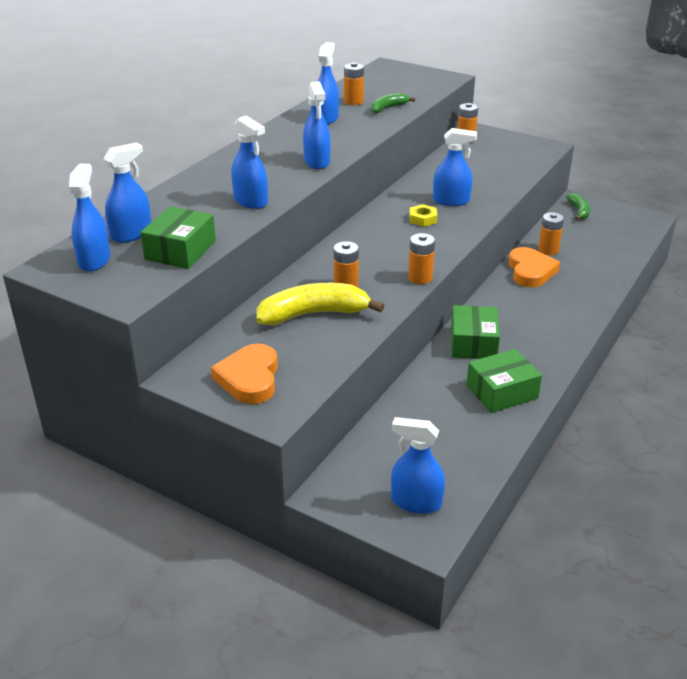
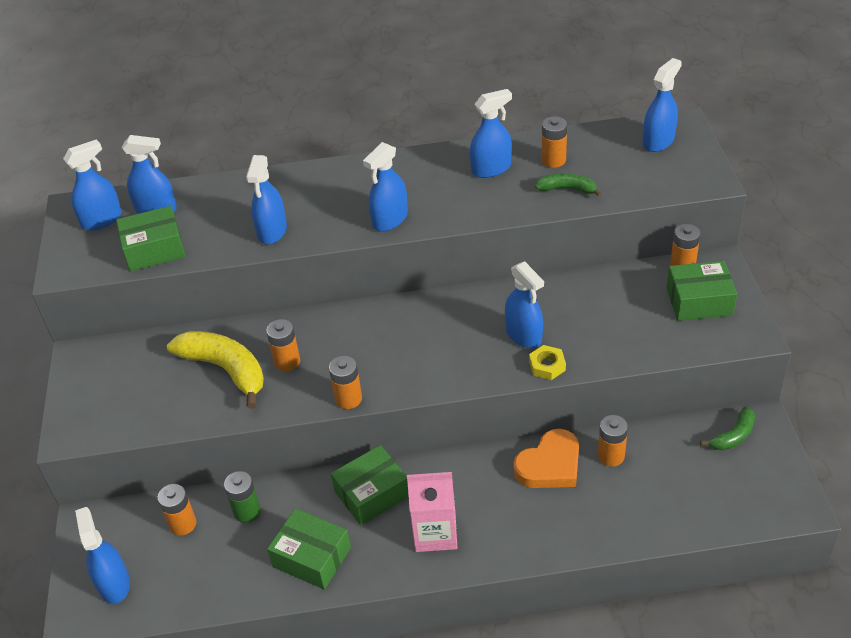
camera: 55 degrees right, 10 degrees up
orange heart [211,344,278,404] -> none
yellow nut [409,204,437,227] -> yellow nut moved to [529,345,566,380]
none -> orange battery [157,484,196,536]
none -> green battery [224,471,261,523]
none -> pink carton [407,472,458,552]
none -> blue spray bottle [643,58,682,152]
none -> green box [667,261,737,321]

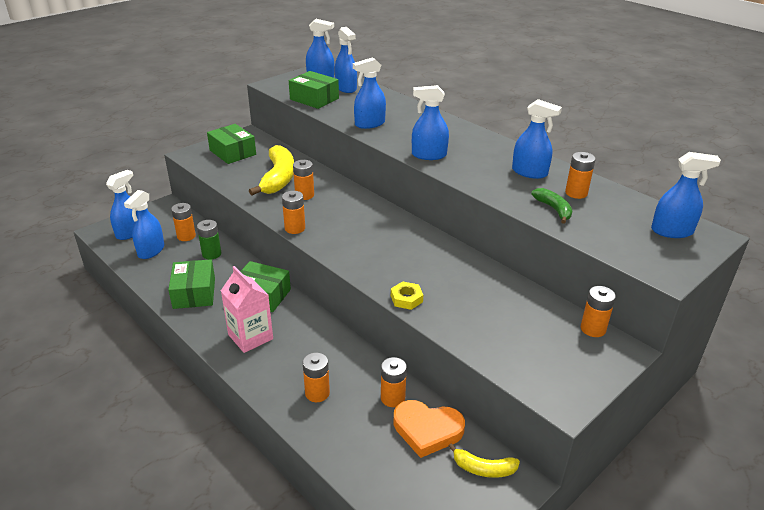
camera: 50 degrees right, 10 degrees down
blue spray bottle [505,261,544,348] -> blue spray bottle moved to [124,190,164,259]
orange heart [514,429,579,488] -> orange heart moved to [393,400,465,458]
green box [667,261,737,321] -> green box moved to [207,124,256,164]
green banana [700,406,755,450] -> yellow banana [448,443,520,478]
none -> orange battery [303,353,330,402]

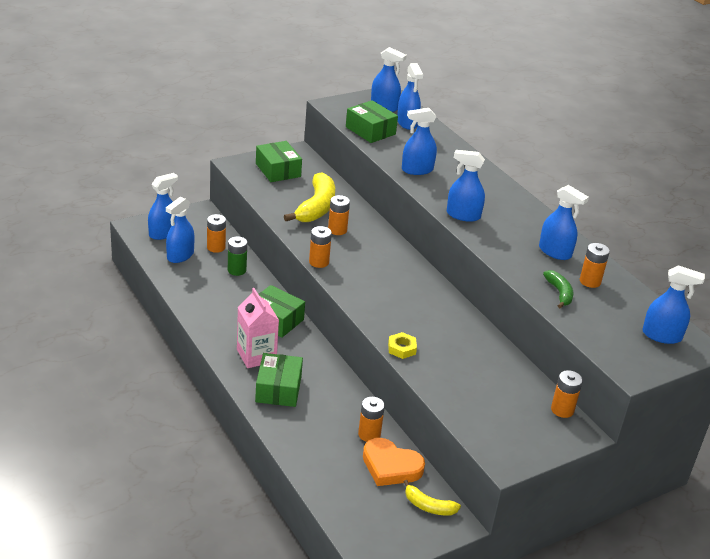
camera: 10 degrees right, 0 degrees up
green box [168,259,215,309] -> green box moved to [255,353,303,407]
orange battery [303,353,330,402] -> none

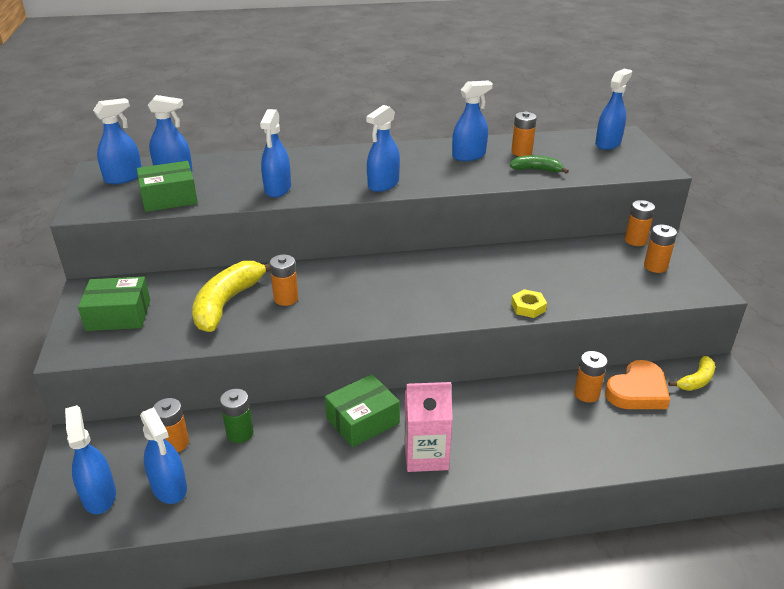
camera: 65 degrees left, 0 degrees up
green box [255,353,303,407] -> none
yellow banana [284,172,335,222] -> yellow banana turned 105 degrees counterclockwise [192,261,270,332]
orange battery [309,226,332,268] -> orange battery moved to [644,225,677,273]

